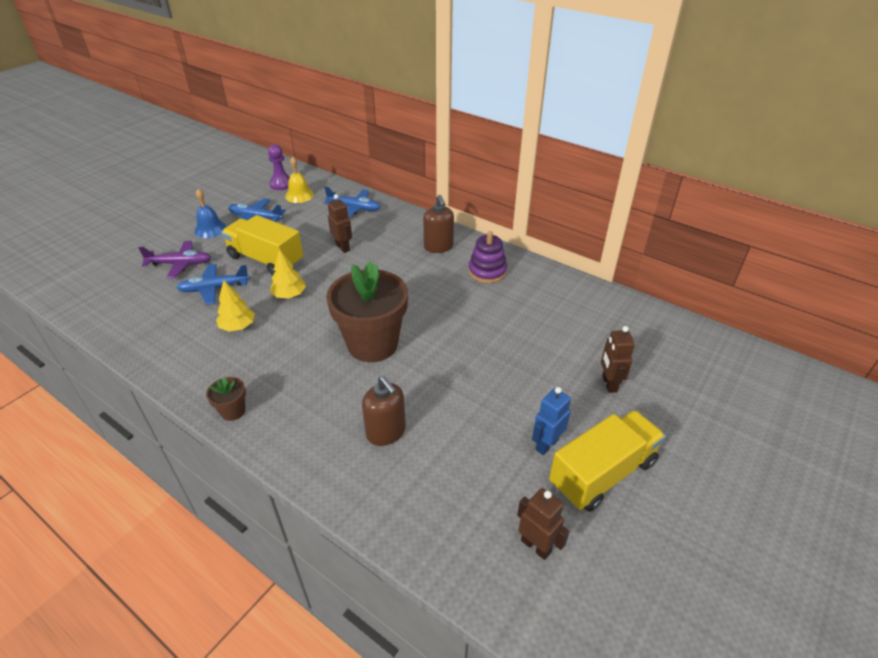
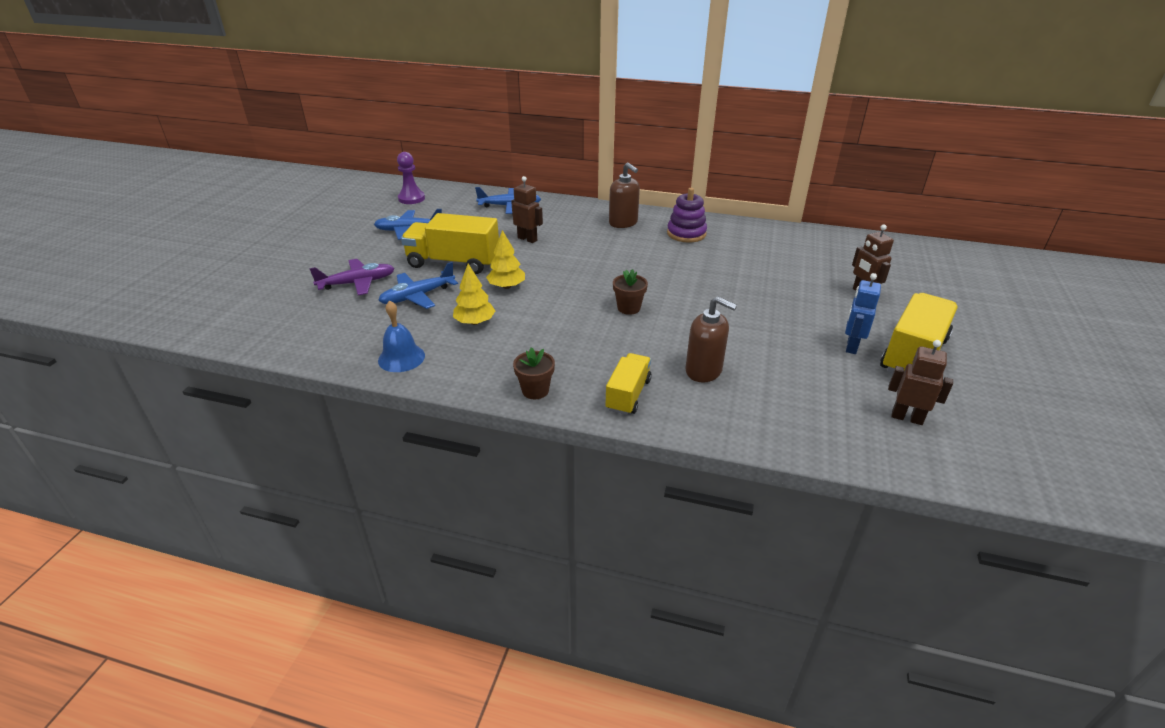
camera: 20 degrees left, 5 degrees down
blue bell [194,189,226,238] -> blue bell moved to [378,301,425,372]
yellow bell [285,156,314,203] -> none
brown flower pot [326,261,408,362] -> brown flower pot [613,269,648,315], size x0.43
none -> yellow truck [606,353,652,415]

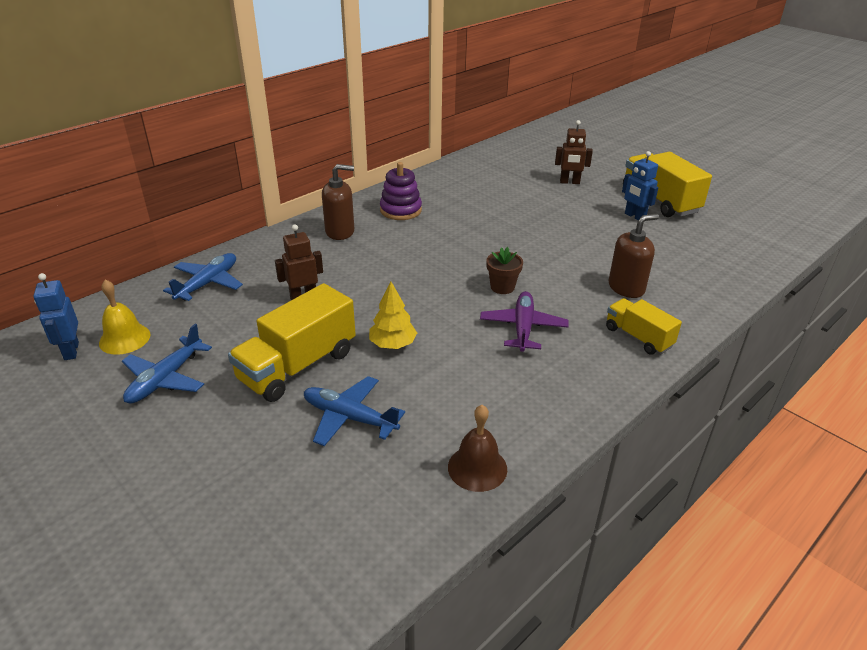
camera: 60 degrees left, 0 degrees up
purple plane [309,259,395,295] -> purple plane moved to [480,291,569,352]
blue plane [378,262,458,309] -> blue plane turned 120 degrees clockwise [304,376,405,446]
blue bell [378,301,425,372] -> brown bell [448,405,507,492]
purple pawn [397,152,425,204] -> blue robot [33,273,79,360]
yellow tree [453,264,495,325] -> none
brown flower pot [513,347,555,399] -> none
brown robot [888,340,953,425] -> none
none -> yellow bell [99,279,151,355]

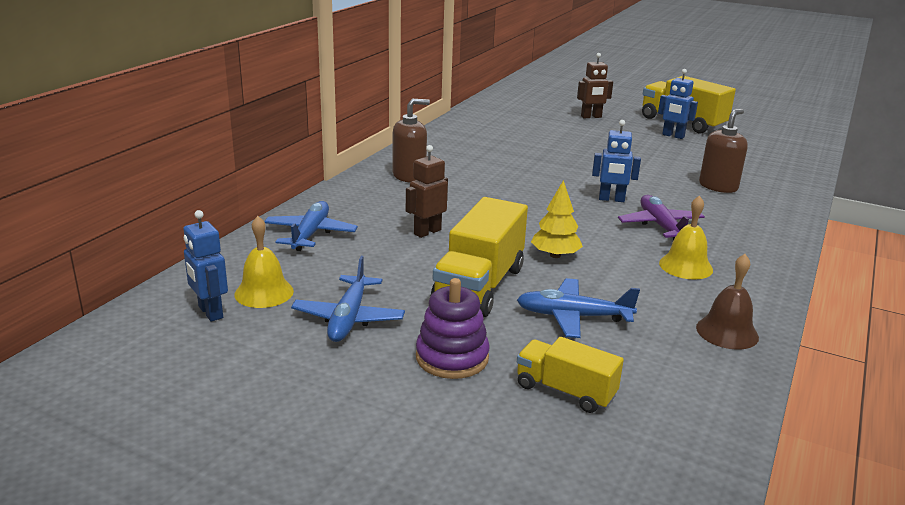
camera: 20 degrees left, 10 degrees down
purple stacking toy [380,162,422,220] -> purple stacking toy moved to [416,278,490,379]
brown flower pot [486,247,523,294] -> blue robot [592,120,641,202]
yellow truck [606,298,682,355] -> yellow truck moved to [517,337,624,413]
none -> yellow bell [659,195,713,279]

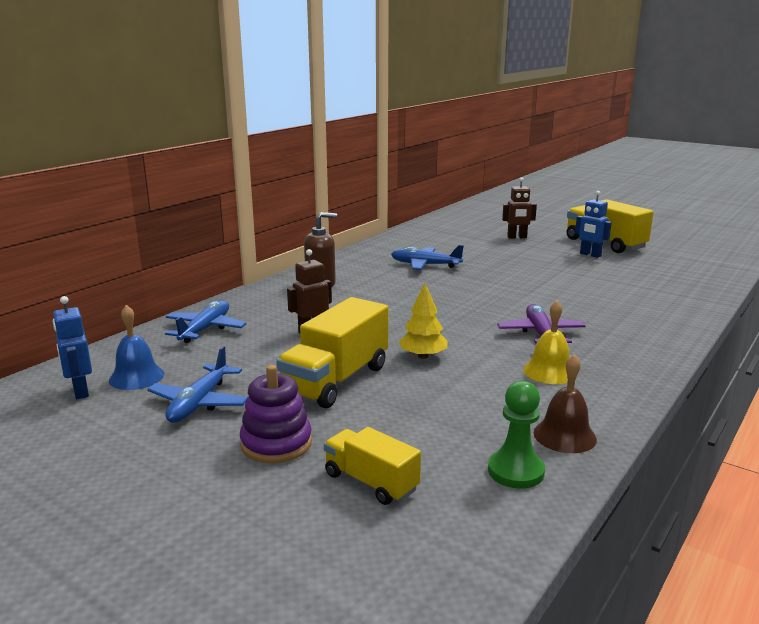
camera: 10 degrees right, 5 degrees down
yellow bell [235,216,294,308] -> blue bell [109,305,164,390]
blue plane [517,278,640,338] -> blue plane moved to [391,245,464,270]
blue robot [592,120,641,202] -> none
brown soap dispenser [699,109,748,193] -> none
none -> green pawn [488,381,545,489]

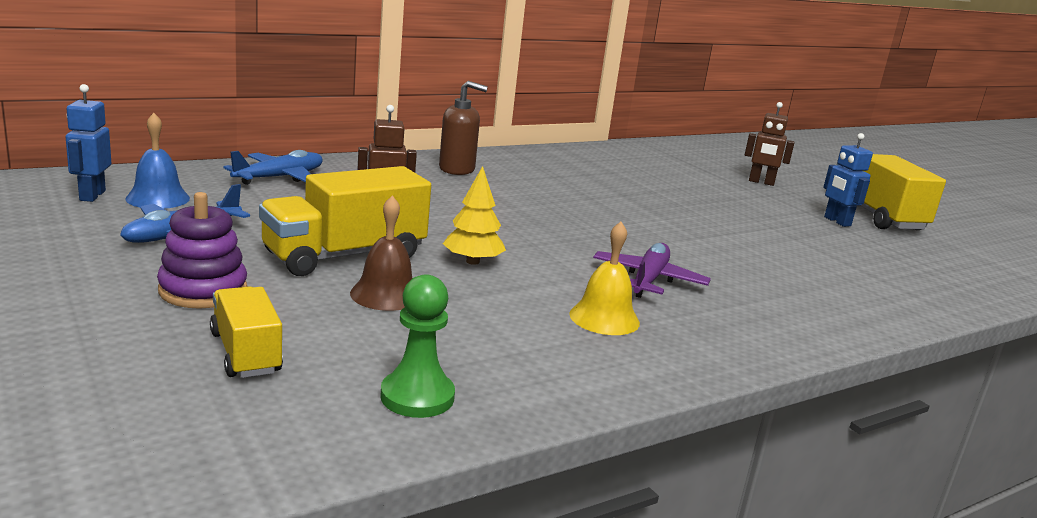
camera: 20 degrees right, 0 degrees up
blue plane [391,245,464,270] -> none
brown bell [534,354,597,453] -> brown bell moved to [350,195,412,311]

